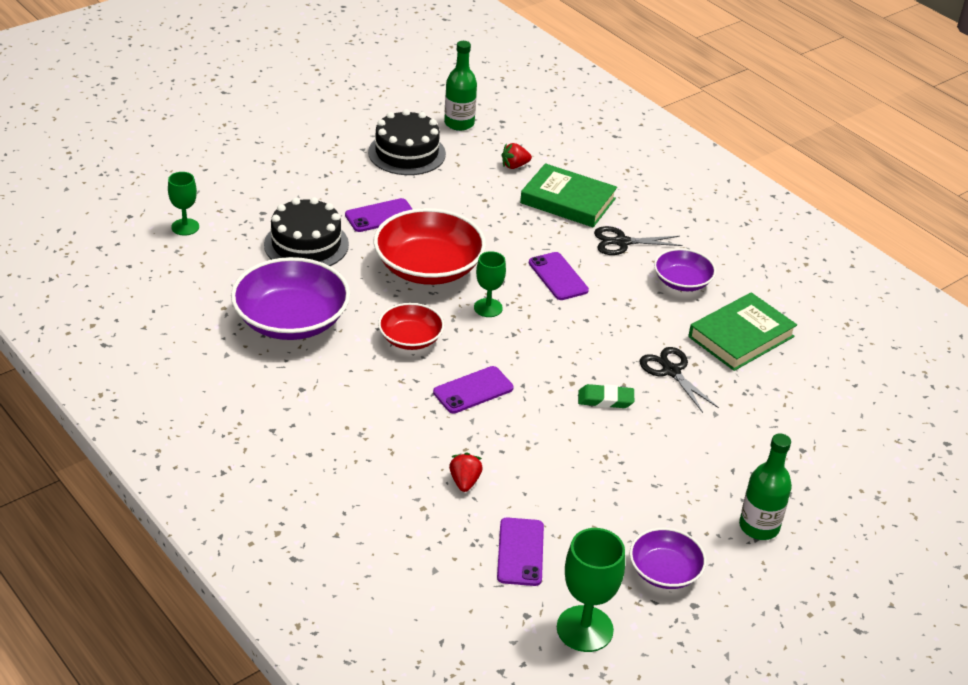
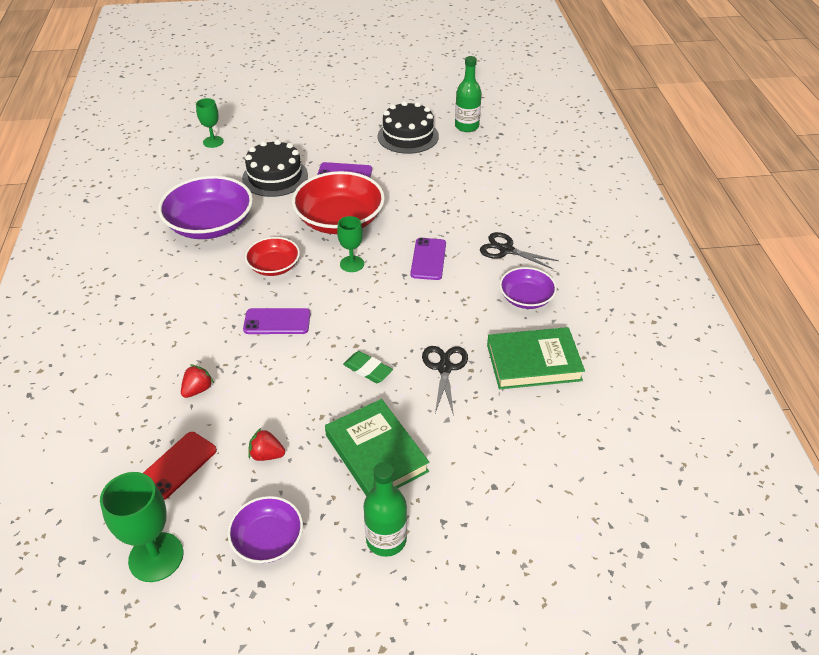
camera: 35 degrees right, 5 degrees up
purple phone [497,517,544,586] -> red phone [143,432,217,500]
red strawberry [501,143,532,169] -> red strawberry moved to [248,428,285,461]
green book [520,163,617,227] -> green book moved to [325,399,429,497]

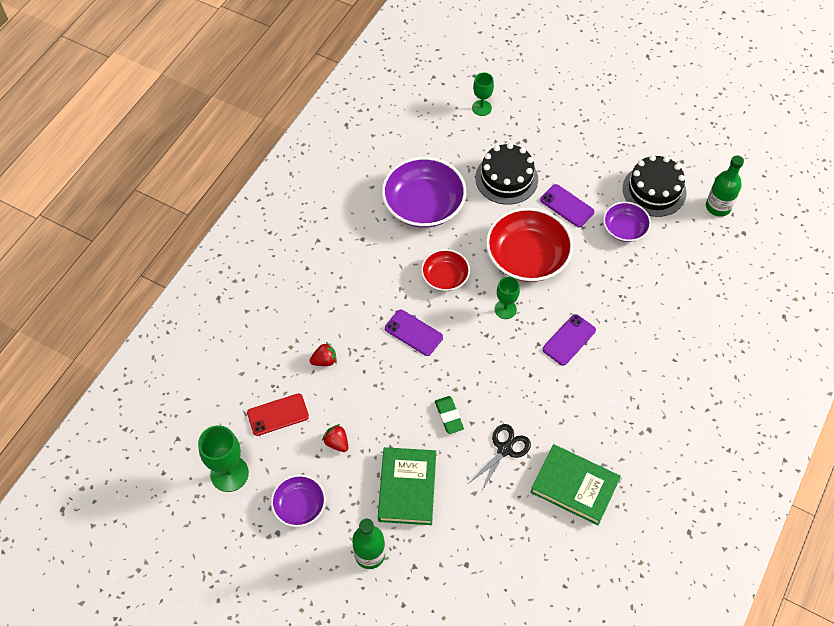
camera: 35 degrees right, 15 degrees up
black scissors [480,232,559,269] -> none
purple bowl [499,267,557,309] -> purple bowl moved to [603,202,651,242]

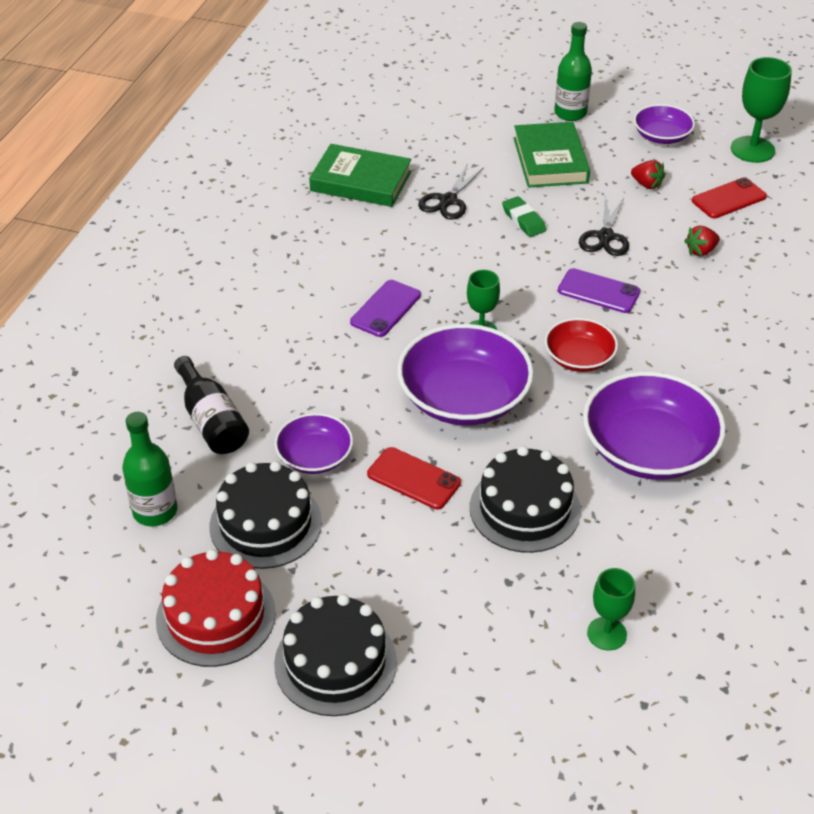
camera: 170 degrees right, 15 degrees down
red bowl [486,208,573,282] -> purple bowl [397,324,534,425]
purple phone [540,184,595,227] -> red phone [367,447,461,509]
none -> red cake [156,549,276,667]
none -> black bottle [174,356,249,454]
none -> black cake [274,594,397,716]
none -> black scissors [579,196,629,256]

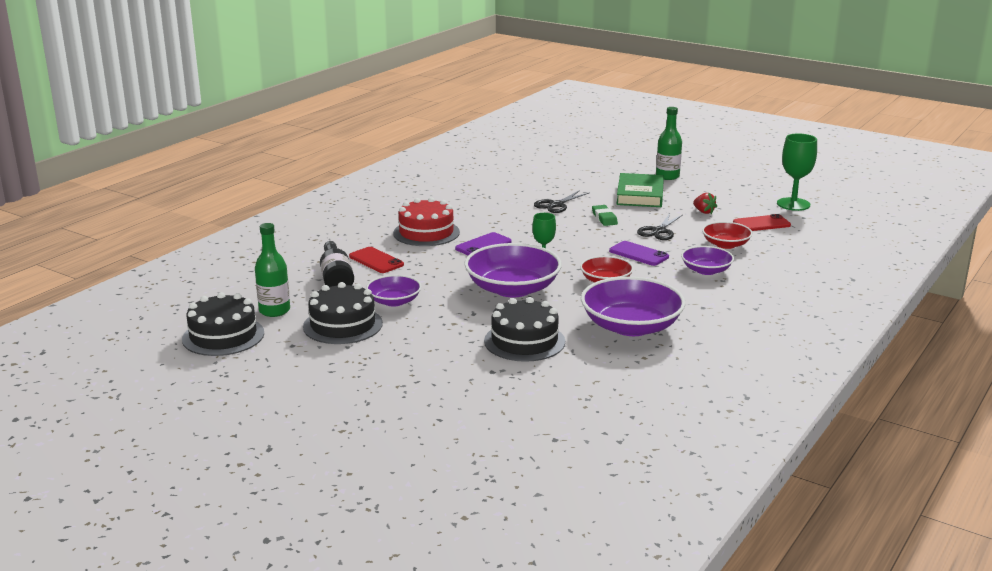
camera: 15 degrees right, 20 degrees down
red cake [156,549,276,667] -> red cake moved to [393,197,460,246]
black cake [274,594,397,716] -> black cake moved to [182,292,264,356]
green book [309,144,411,207] -> none
red phone [367,447,461,509] -> red phone moved to [349,247,404,273]
green goblet [587,568,635,651] -> none
purple bowl [634,104,695,144] -> purple bowl moved to [681,246,734,275]
red strawberry [684,226,720,256] -> red bowl [702,221,753,249]

